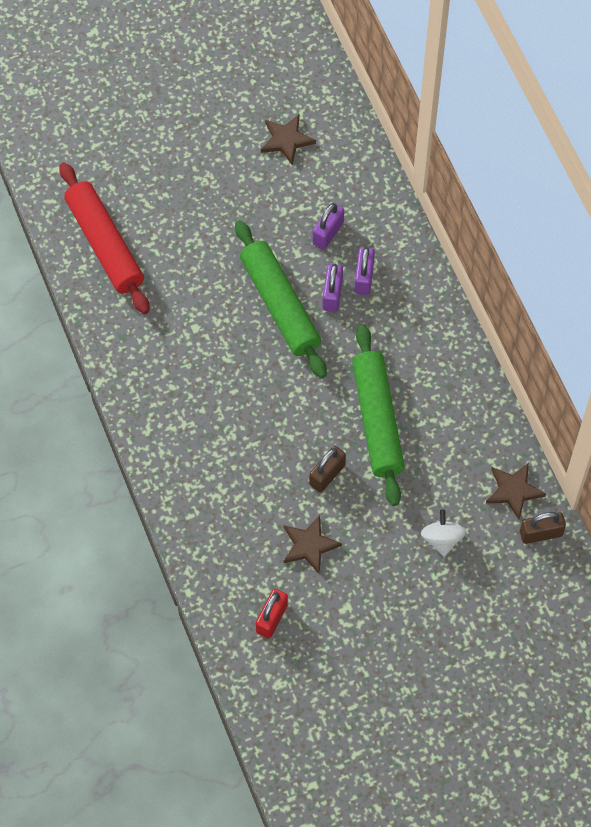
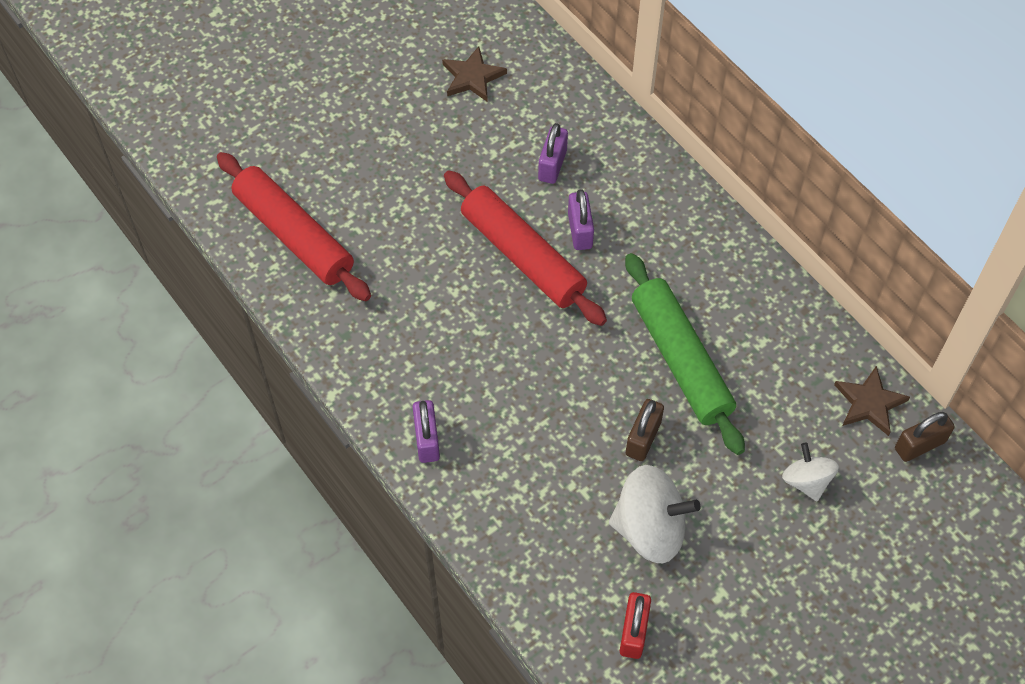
camera: 15 degrees left, 5 degrees down
green rolling pin [235,220,327,378] -> red rolling pin [444,171,607,326]
brown star [283,515,342,574] -> white spinning top [609,465,700,563]
purple padlock [354,247,375,295] -> purple padlock moved to [413,400,440,463]

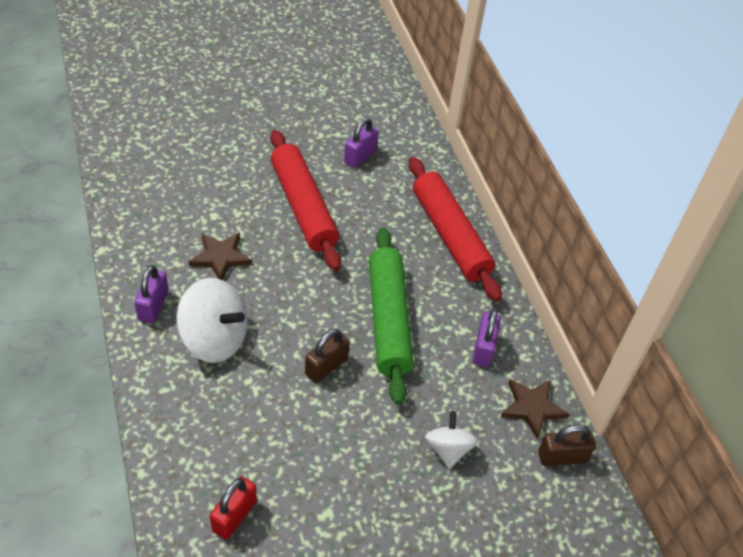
camera: 15 degrees right, 10 degrees down
red rolling pin [217,152,371,301] -> red rolling pin moved to [409,157,502,301]
brown star [442,46,507,102] -> brown star moved to [189,233,252,280]
purple padlock [568,189,594,250] -> purple padlock moved to [473,309,501,367]
white spinning top [609,465,700,563] -> white spinning top moved to [176,278,248,363]

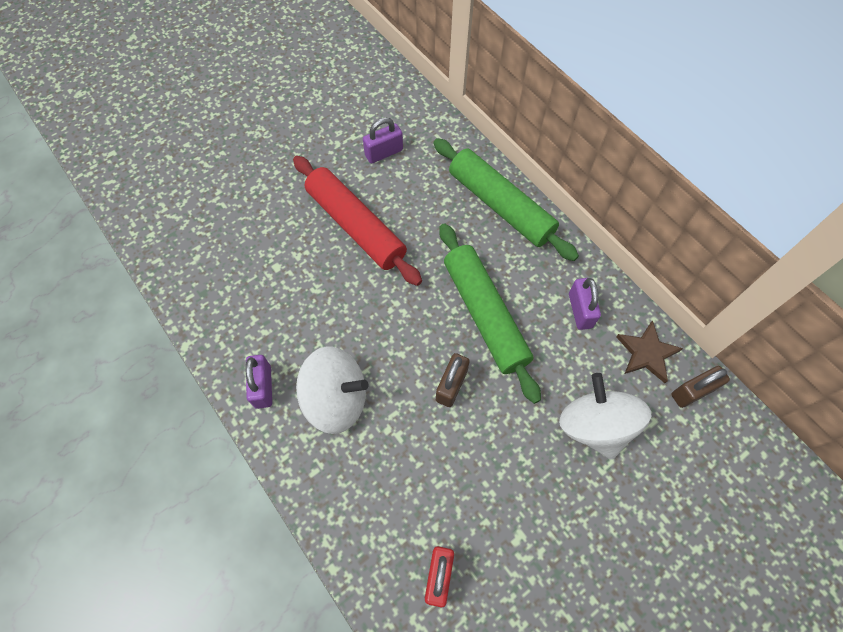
camera: 15 degrees left, 15 degrees up
brown star [189,233,252,280] -> none
purple padlock [344,118,379,168] -> purple padlock turned 45 degrees clockwise [363,117,403,163]
red rolling pin [409,157,502,301] -> green rolling pin [433,138,579,261]
white spinning top [425,411,478,469] -> white spinning top [559,373,651,460], size x1.69

